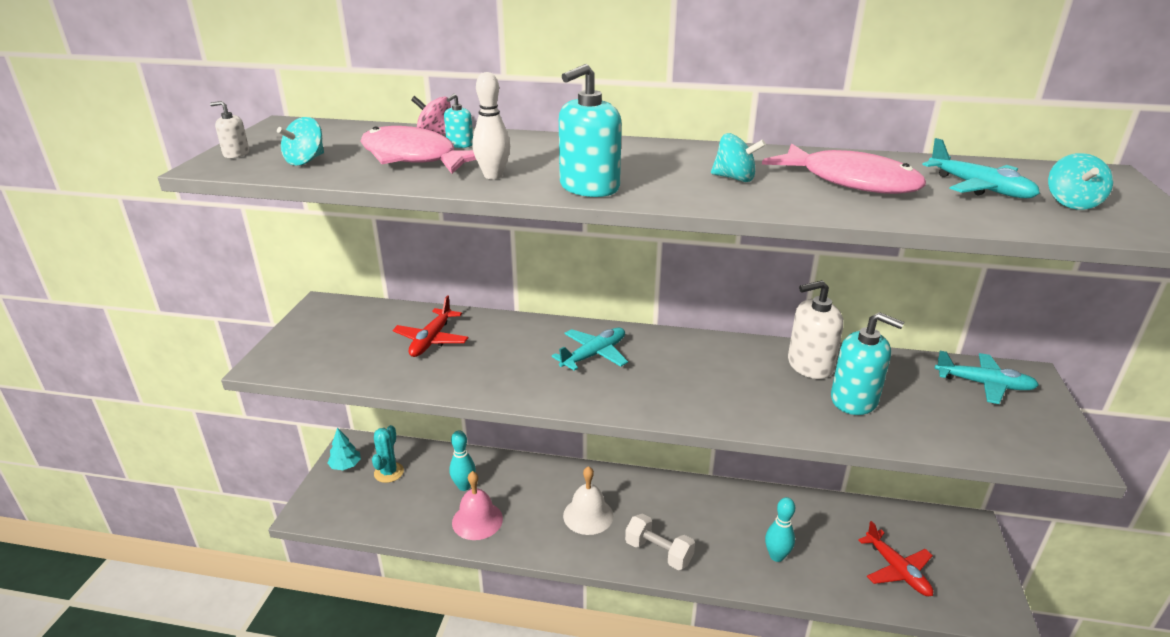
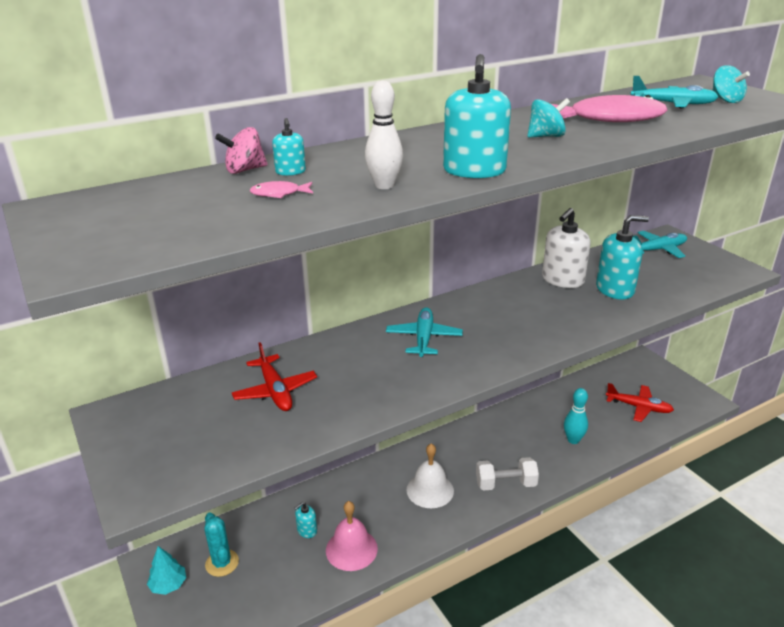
camera: 40 degrees left, 0 degrees up
white soap dispenser [210,101,249,158] -> none
turquoise spinning top [277,117,324,166] -> none
pink fish [360,126,476,174] -> pink fish [250,181,313,198], size x0.40
turquoise bowling pin [449,430,476,491] -> turquoise soap dispenser [294,502,317,538]

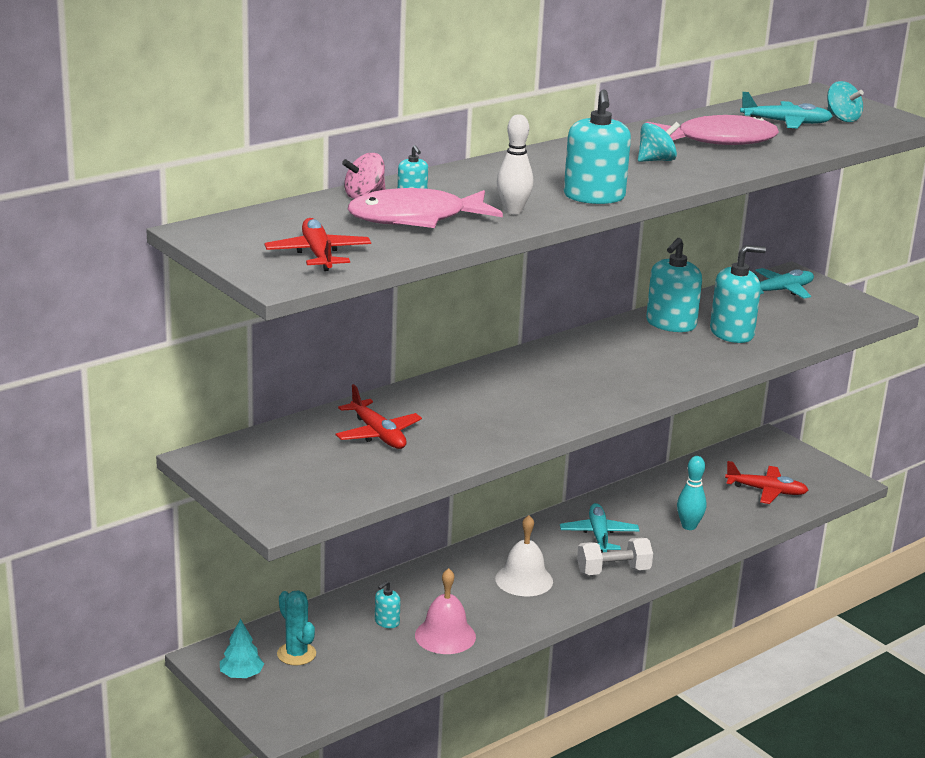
camera: 10 degrees left, 5 degrees down
pink fish [250,181,313,198] -> pink fish [348,188,503,228], size x2.48
turquoise plane [386,307,463,357] -> turquoise plane moved to [560,503,639,553]
white soap dispenser [542,208,591,288] -> turquoise soap dispenser [646,238,702,332]
none -> red plane [265,218,371,271]

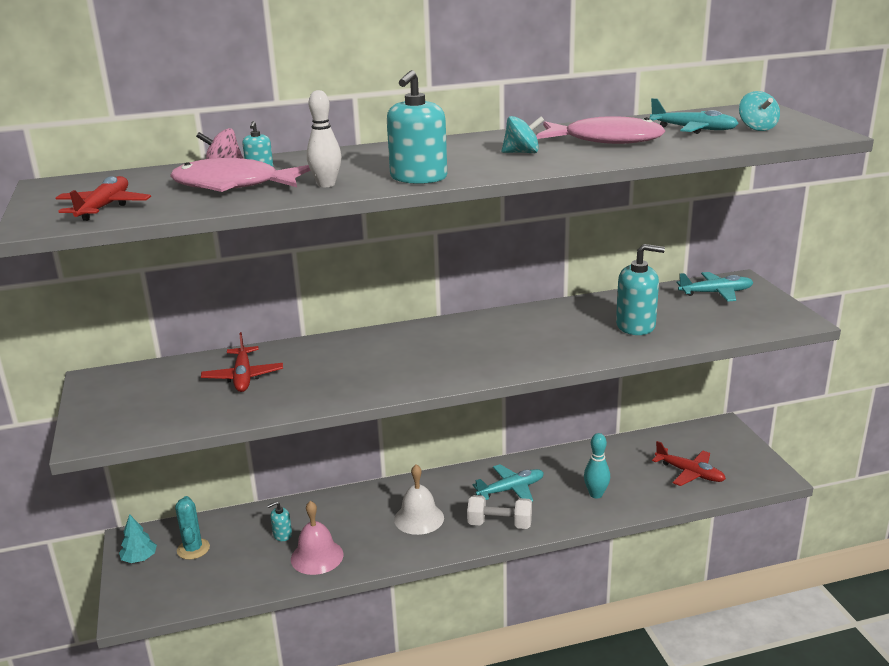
camera: 25 degrees right, 0 degrees up
turquoise plane [560,503,639,553] -> turquoise plane turned 45 degrees clockwise [473,464,544,502]
turquoise soap dispenser [646,238,702,332] -> none

